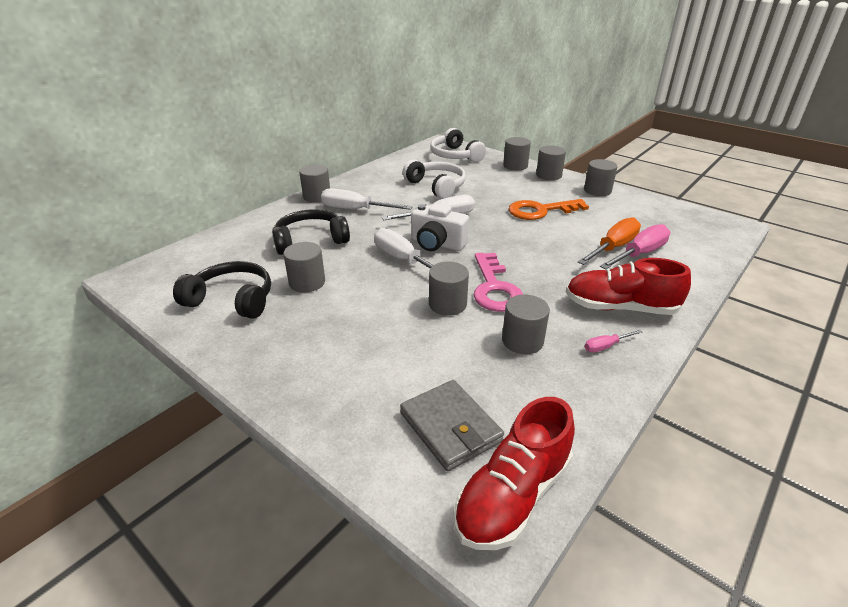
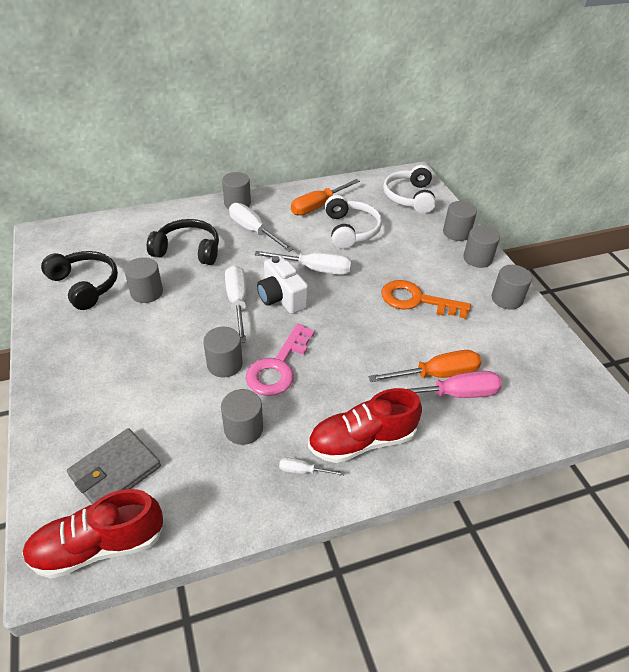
camera: 30 degrees right, 10 degrees up
grey wallet [400,380,504,471] -> grey wallet turned 45 degrees clockwise [67,428,161,504]
red shoe [566,258,691,315] -> red shoe turned 60 degrees counterclockwise [308,388,422,463]
pink screwdriver [585,330,642,353] -> white screwdriver [279,457,344,476]
none -> orange screwdriver [291,179,360,215]

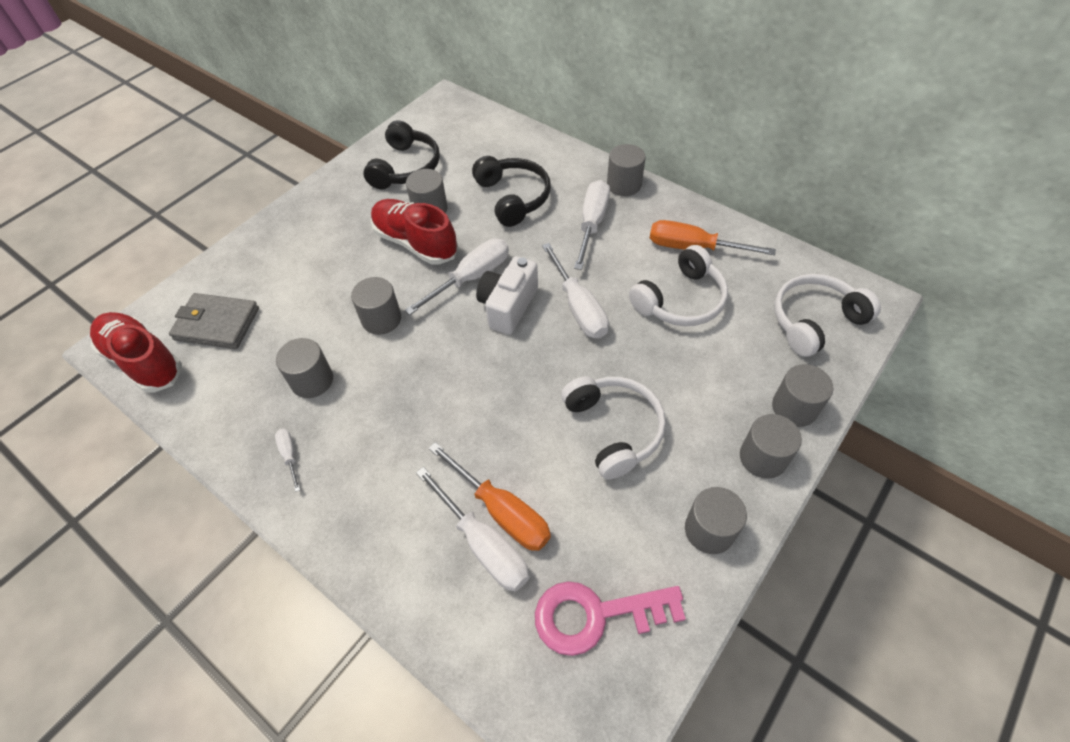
camera: 60 degrees right, 10 degrees up
pink key [245,324,315,396] -> pink key moved to [535,581,686,656]
red shoe [308,388,422,463] -> red shoe moved to [371,199,458,265]
orange key [381,280,471,319] -> white headphones [561,376,666,479]
pink screwdriver [383,371,502,398] -> white screwdriver [416,467,529,592]

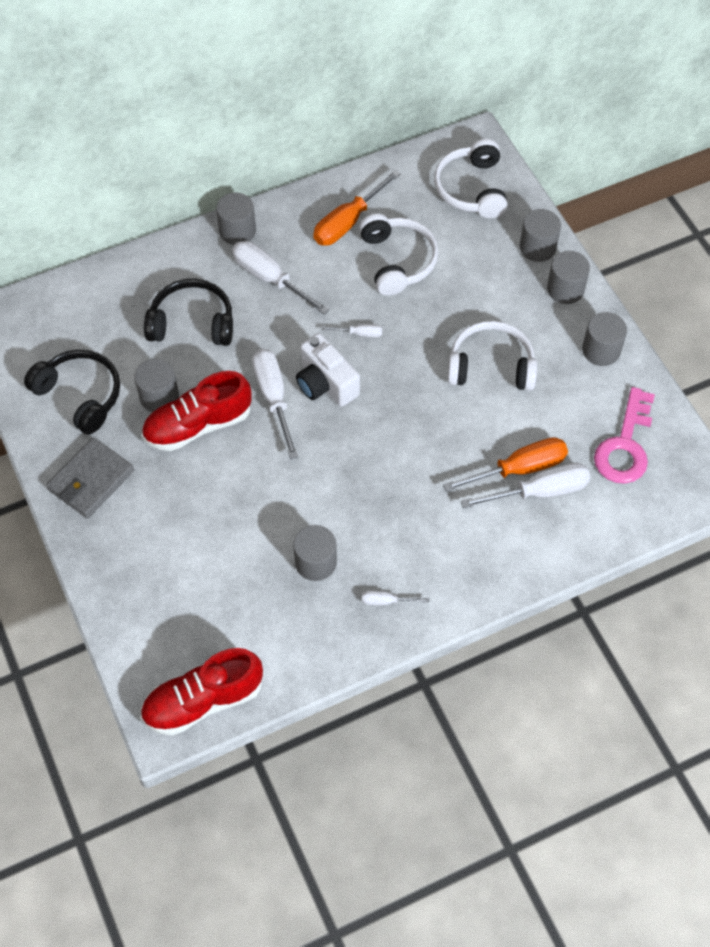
camera: 65 degrees left, 5 degrees up
grey wallet [169,293,259,349] -> grey wallet moved to [46,437,134,518]
grey cylinder [351,277,401,335] -> none
white screwdriver [542,243,609,338] -> white screwdriver [322,324,382,337], size x0.49

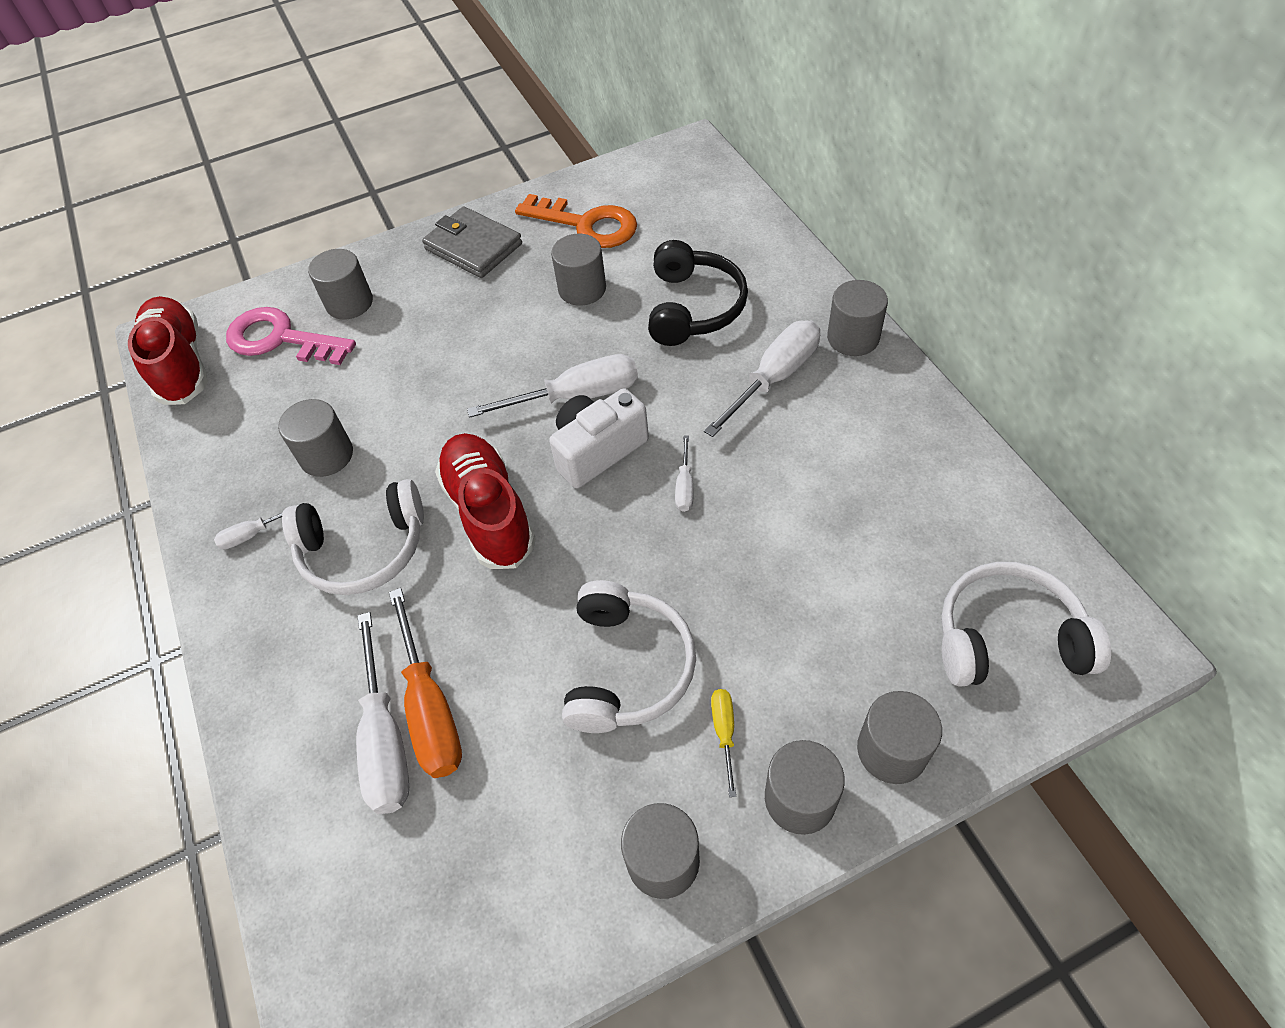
camera: 95 degrees right, 5 degrees down
black headphones [24,350,120,434] -> orange key [515,194,637,248]
red shoe [141,371,252,451] -> red shoe moved to [435,433,536,569]
orange screwdriver [313,170,401,245] -> none
white headphones [359,213,439,296] -> white headphones moved to [282,479,424,595]
white screwdriver [362,591,429,605] -> white screwdriver turned 120 degrees counterclockwise [214,505,299,549]
pink key [594,387,655,484] -> pink key moved to [226,307,356,365]
none -> grey cylinder [308,249,373,320]
none -> yellow screwdriver [711,689,736,797]

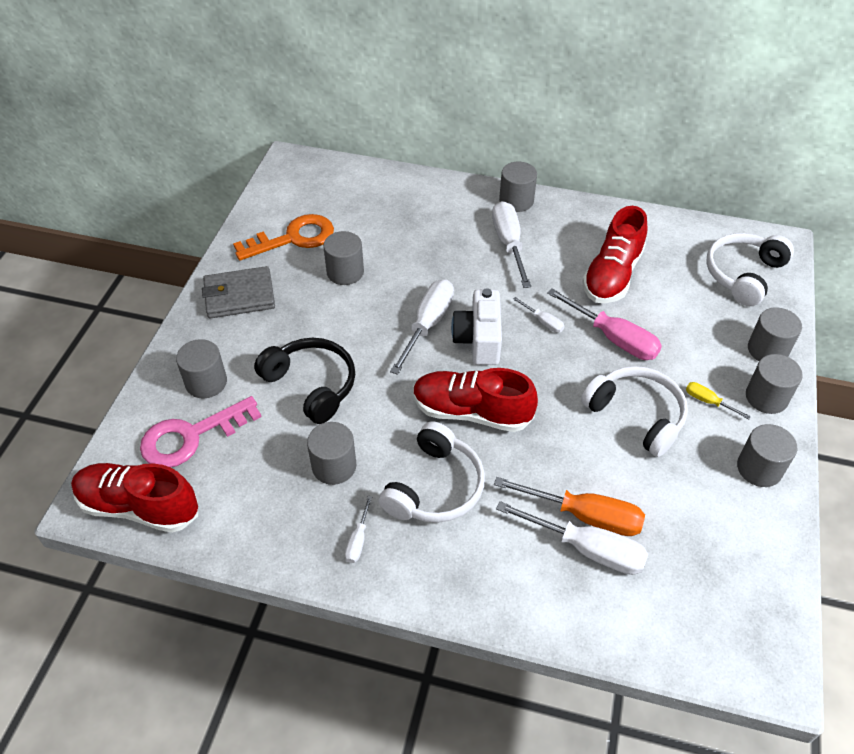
camera: 55 degrees left, 5 degrees down
black headphones [648,240,748,346] -> black headphones moved to [254,338,355,424]
none -> pink screwdriver [547,289,662,360]
none -> red shoe [582,206,647,303]

